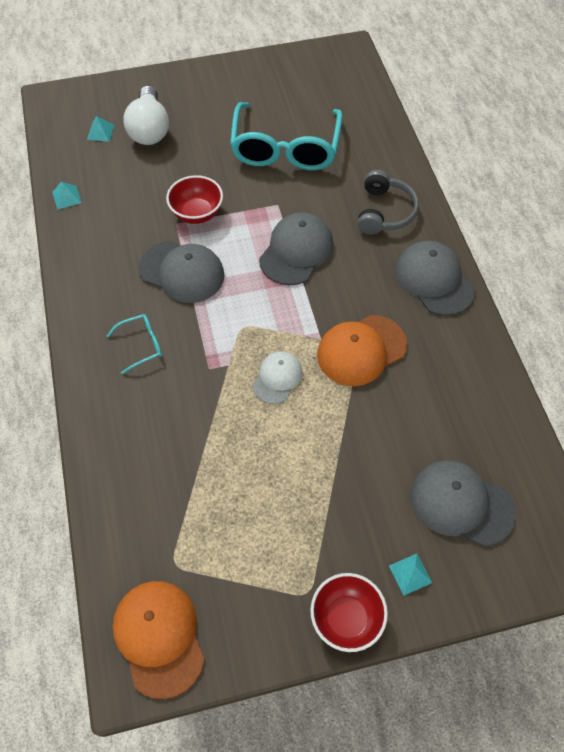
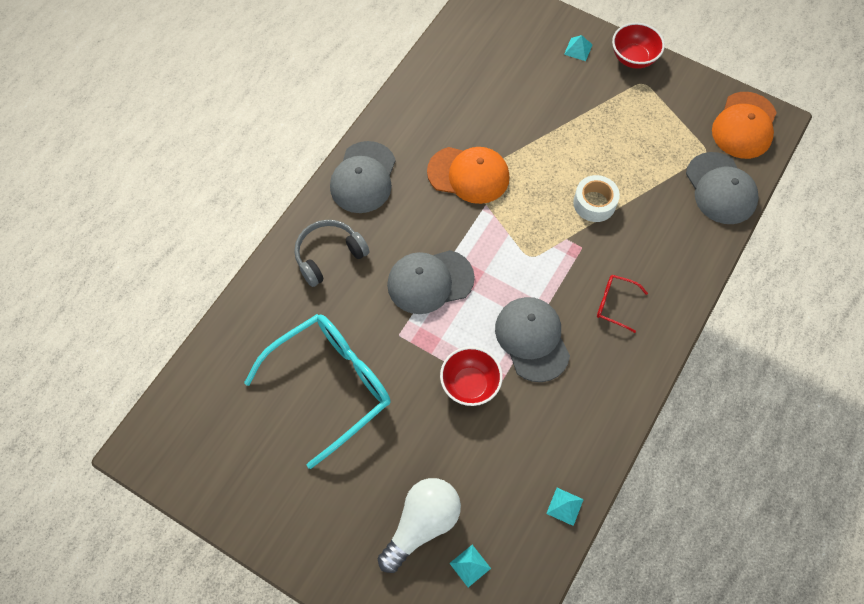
camera: 135 degrees left, 5 degrees up
turquoise glasses [107,314,162,374] -> red glasses [597,275,648,333]
white cap [253,351,303,404] -> none
grey cap [411,460,516,547] -> grey cap moved to [686,152,759,224]
none -> white tape [573,175,620,222]

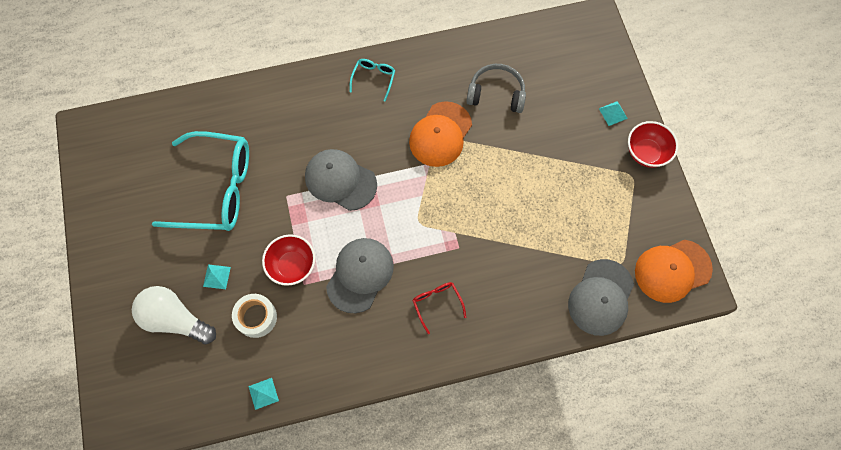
camera: 45 degrees right, 5 degrees up
grey headphones [294,220,369,287] -> grey headphones moved to [466,64,526,113]
grey cap [330,141,396,213] -> turquoise glasses [349,59,395,101]
white light bulb [378,478,461,573] -> white light bulb turned 150 degrees counterclockwise [132,286,216,344]
orange cap [427,147,509,204] -> orange cap turned 60 degrees clockwise [409,101,472,167]
turquoise pyramid [449,545,491,587] -> turquoise pyramid moved to [203,264,231,289]
white tape [573,175,620,222] -> white tape moved to [232,294,277,338]

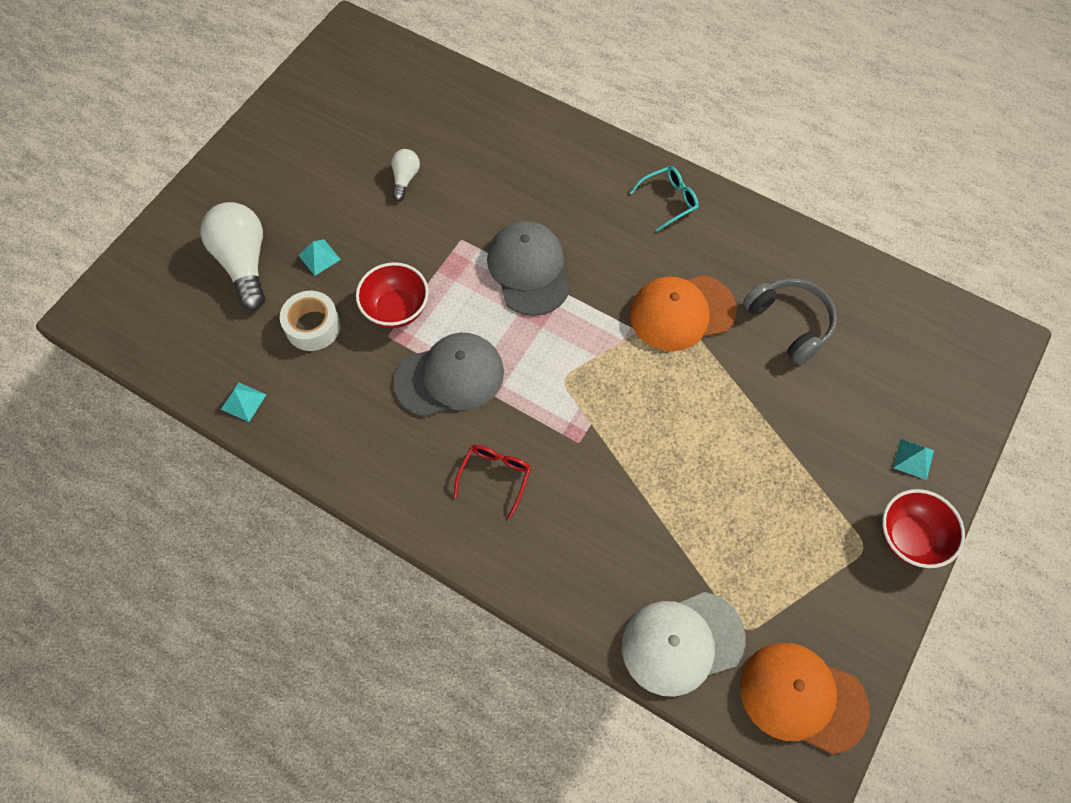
camera: 45 degrees right, 5 degrees down
turquoise glasses [152,131,249,231] -> white light bulb [391,149,420,201]
grey cap [568,259,634,336] -> white cap [622,592,746,697]

